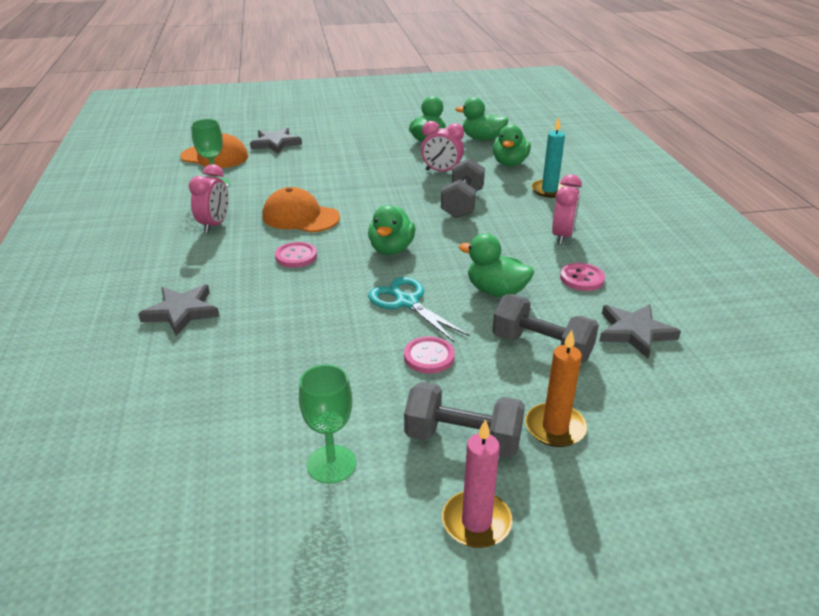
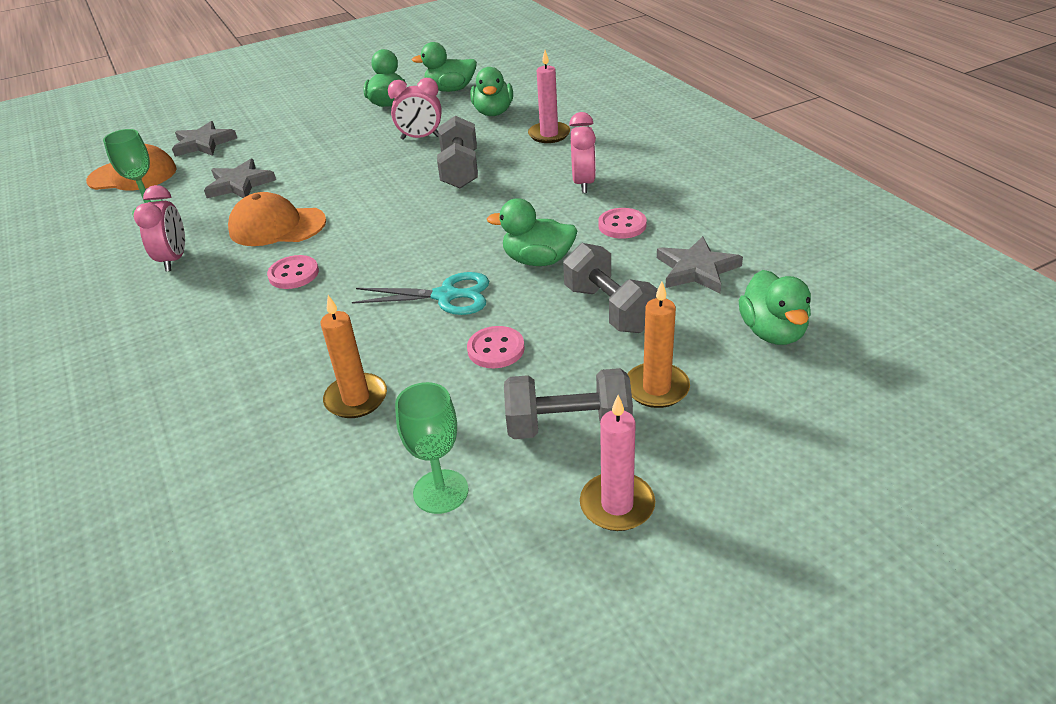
camera: 15 degrees left, 5 degrees up
grey star [138,284,220,336] -> grey star moved to [204,159,276,198]
green duck [368,205,415,255] -> green duck moved to [739,270,811,345]
turquoise scissors [368,277,470,343] -> turquoise scissors turned 150 degrees clockwise [352,272,489,315]
grey dumbbell [492,294,599,363] -> grey dumbbell turned 45 degrees clockwise [563,243,658,333]
turquoise candle [531,118,565,198] -> pink candle [528,50,570,143]
none -> orange candle [321,295,387,418]

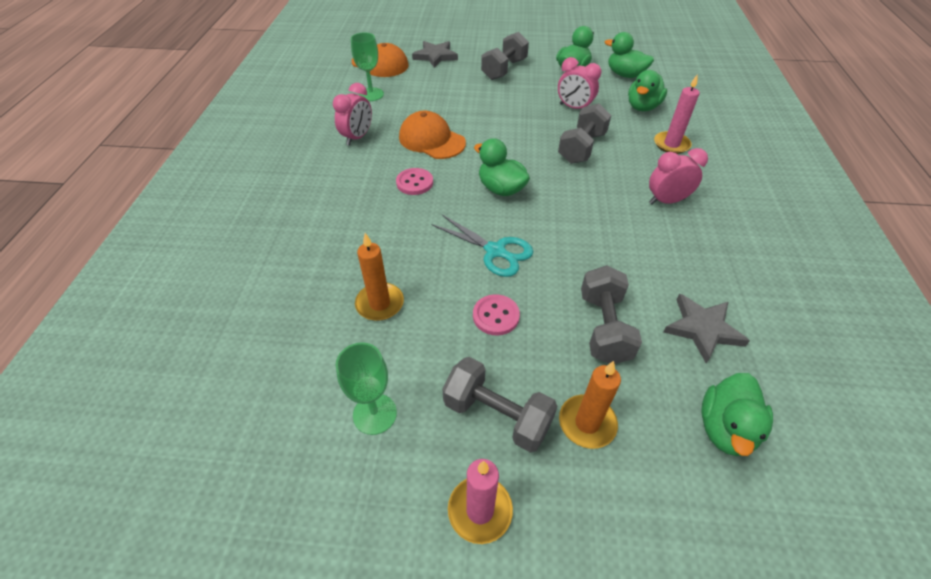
camera: 30 degrees right, 10 degrees up
grey star [204,159,276,198] -> none
green duck [487,198,577,266] -> green duck moved to [474,138,530,196]
pink clock [569,112,596,193] -> pink clock turned 135 degrees counterclockwise [649,148,708,204]
pink button [598,208,647,239] -> none
none -> grey dumbbell [481,32,529,80]

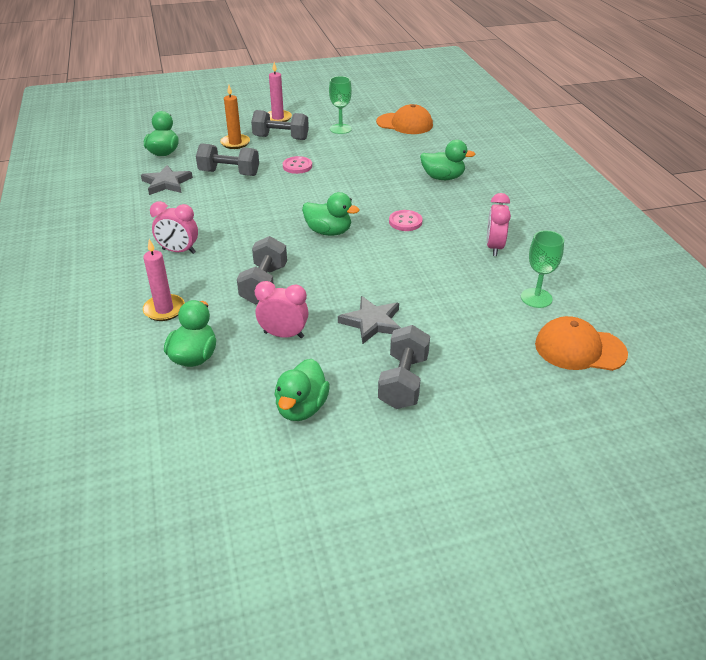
camera: 160 degrees right, 10 degrees down
orange candle [355,233,404,321] -> none
orange cap [399,111,466,159] -> orange cap moved to [376,104,433,134]
grey star [412,41,458,68] -> grey star moved to [338,296,401,344]
turquoise scissors [432,215,533,277] -> none
grey dumbbell [581,265,642,364] -> grey dumbbell turned 60 degrees counterclockwise [196,143,259,176]
green duck [605,32,654,78] -> green duck moved to [420,140,475,180]
pink clock [649,148,708,204] -> pink clock turned 45 degrees clockwise [150,201,198,254]

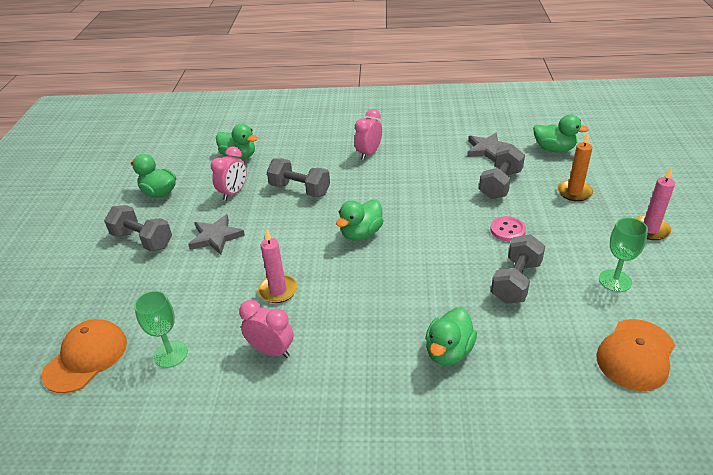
camera: 110 degrees right, 0 degrees up
pink candle [143,239,185,321] -> pink candle moved to [258,229,298,303]
grey dumbbell [251,110,309,140] -> grey dumbbell moved to [491,234,545,304]
pink button [389,210,423,231] -> none

